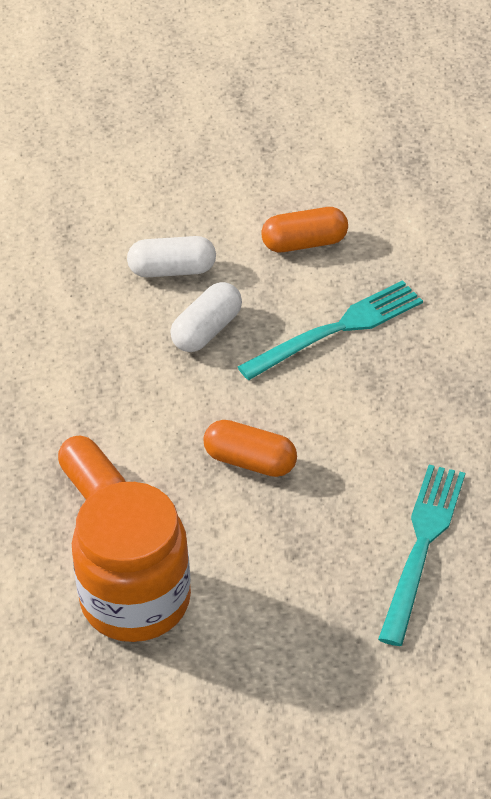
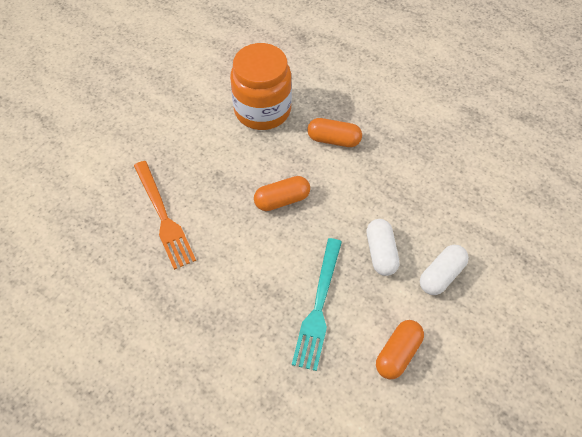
camera: 135 degrees right, 10 degrees up
turquoise fork [378,465,465,646] -> orange fork [134,161,196,270]

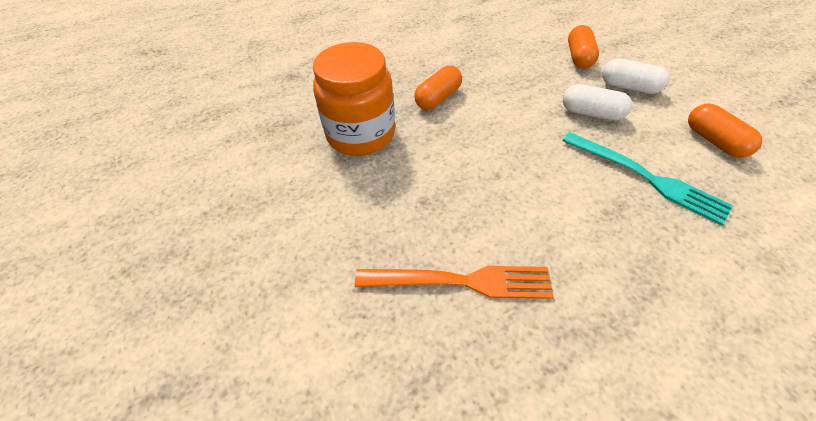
camera: 60 degrees left, 5 degrees down
orange capsule [254,176,310,211] -> orange capsule moved to [568,25,599,69]
white capsule [420,245,469,295] -> white capsule turned 45 degrees counterclockwise [602,58,669,94]

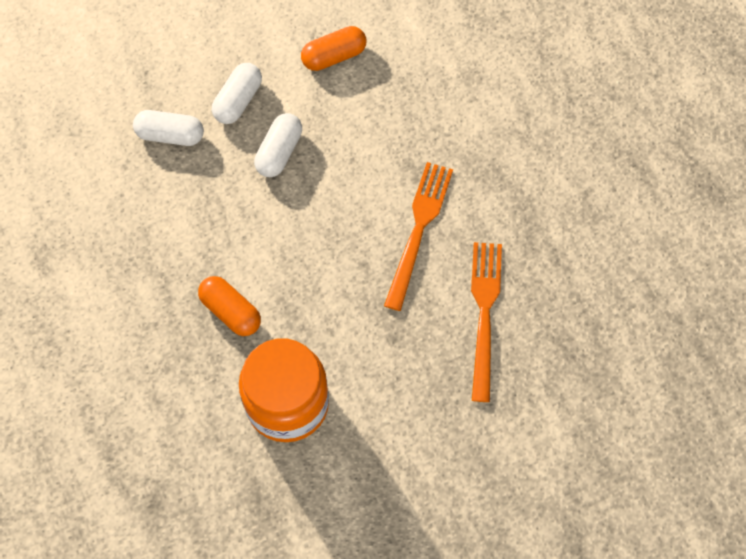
camera: 90 degrees left, 15 degrees up
turquoise fork [563,132,733,226] -> none
orange capsule [568,25,599,69] -> white capsule [133,110,204,146]
none -> orange fork [384,162,453,311]

